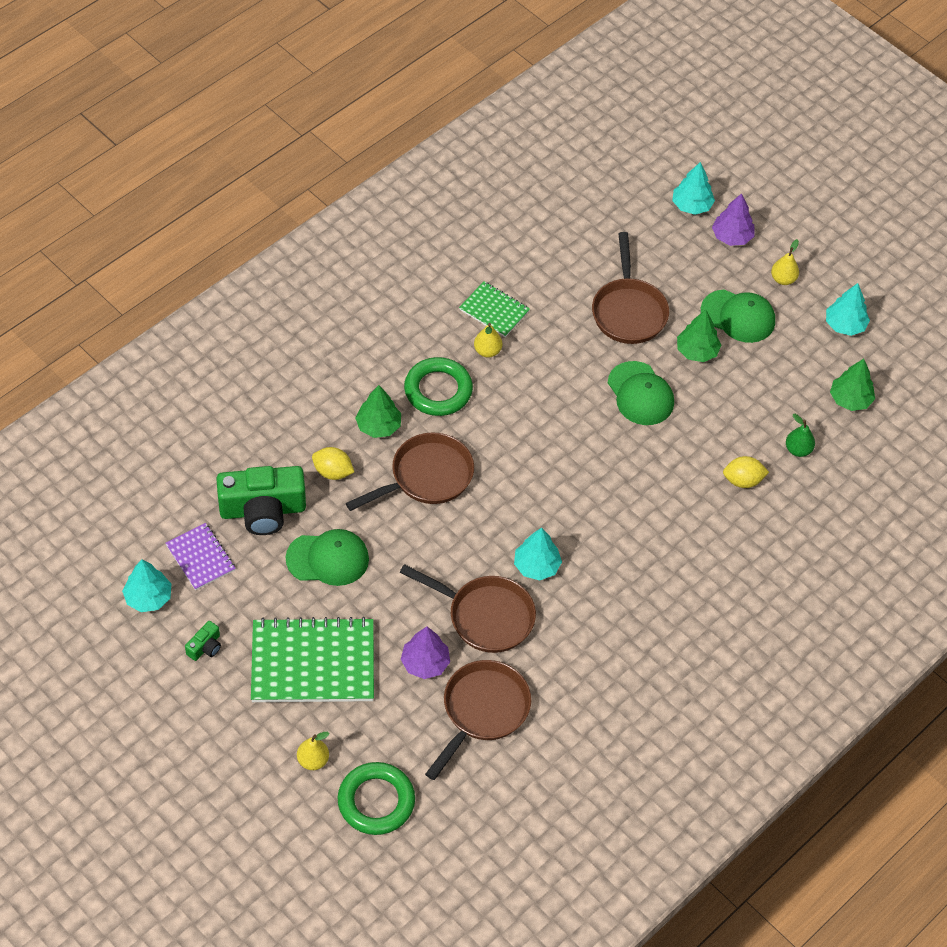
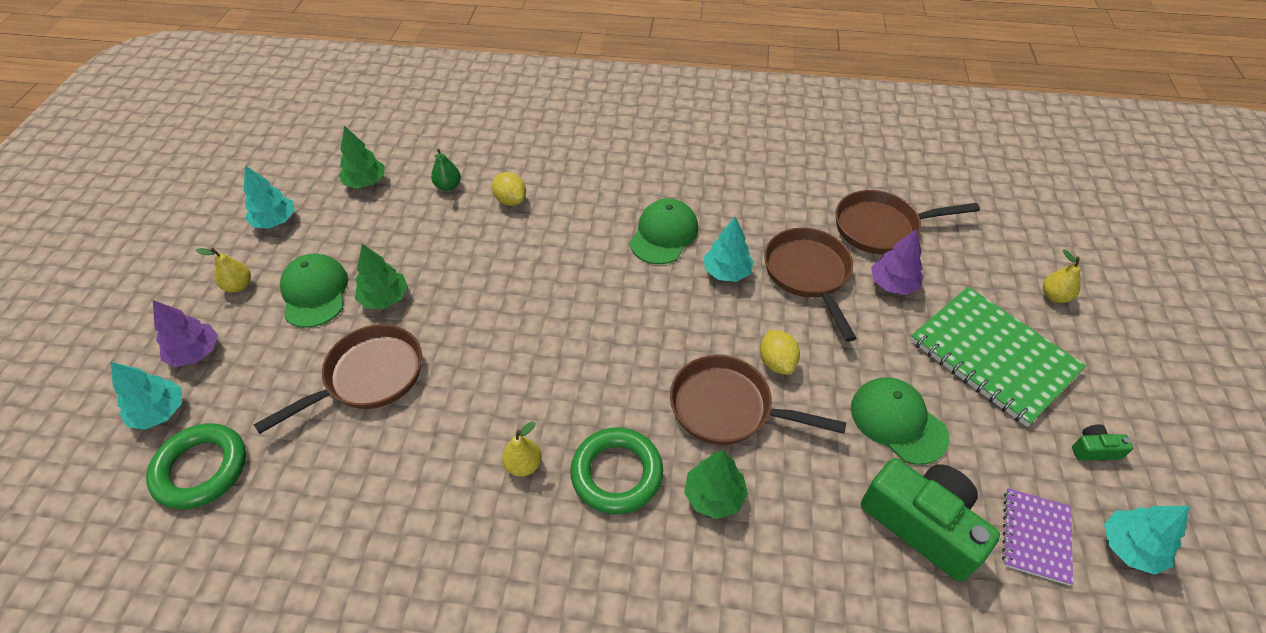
camera: 125 degrees left, 5 degrees down
yellow lemon [312,447,354,480] -> yellow lemon moved to [760,330,800,375]
green ring [337,762,415,835] -> green ring moved to [146,423,246,509]
green notebook [459,281,530,337] -> none
green cap [608,361,674,425] -> green cap moved to [630,198,698,264]

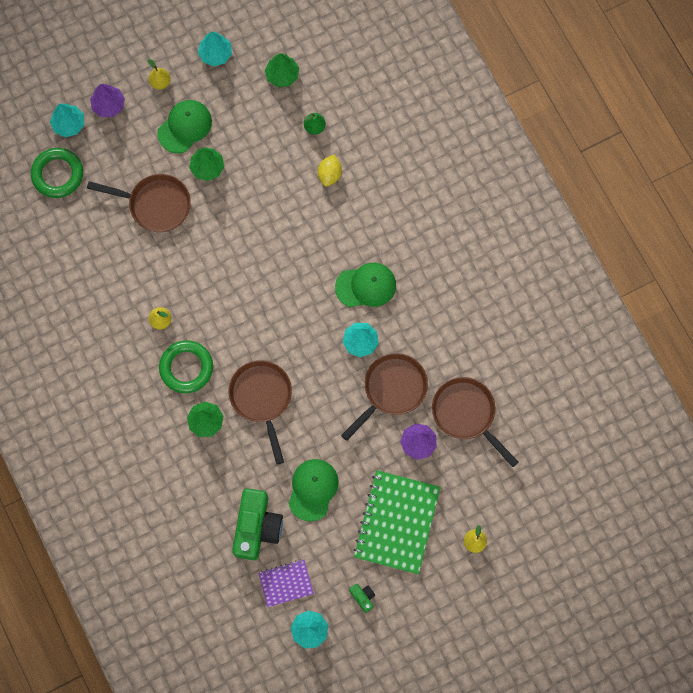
camera: 55 degrees right, 25 degrees up
yellow lemon [760,330,800,375] -> none

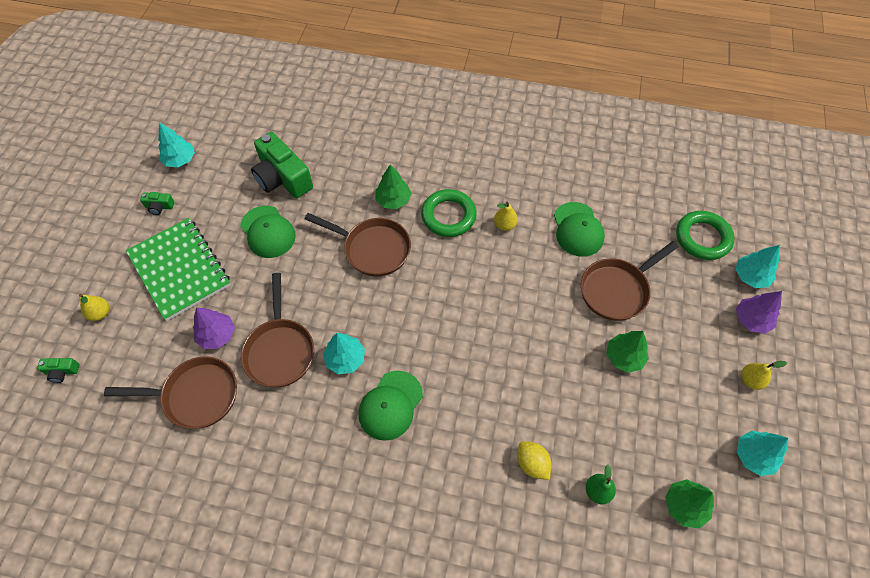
camera: 130 degrees right, 15 degrees down
green cap [157,100,212,153] -> green cap moved to [554,202,605,257]
purple notebook [258,559,314,607] -> none
none -> green camera [37,358,79,383]

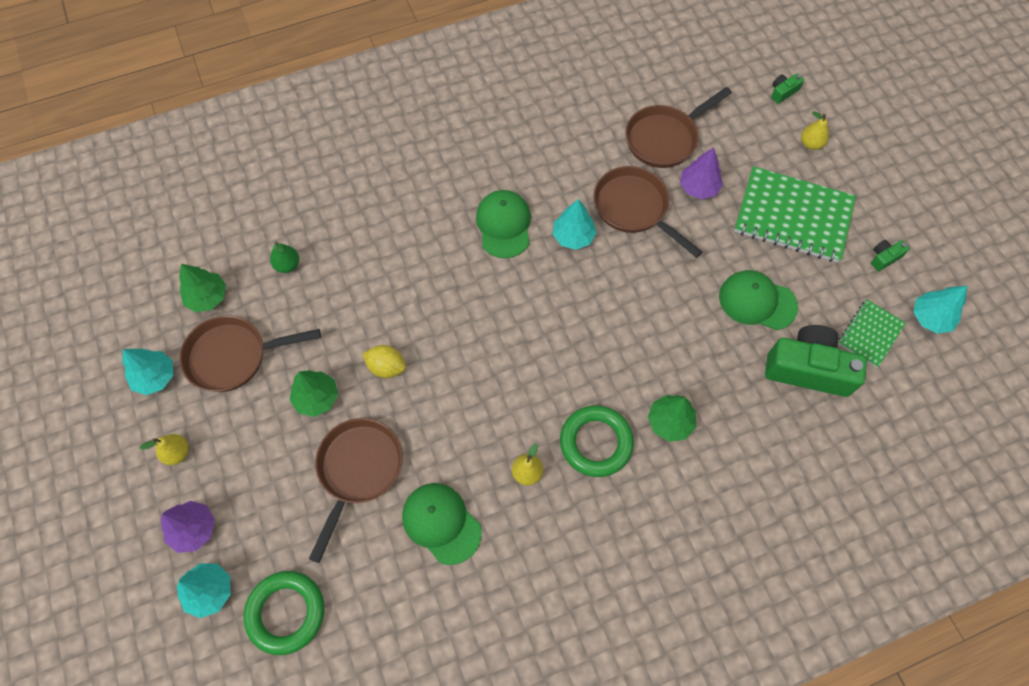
camera: 145 degrees right, 5 degrees up
brown pan [305,213,411,277] -> brown pan moved to [180,315,321,392]
yellow lemon [517,441,552,480] -> yellow lemon moved to [362,345,406,378]
none -> green notebook [838,299,906,368]

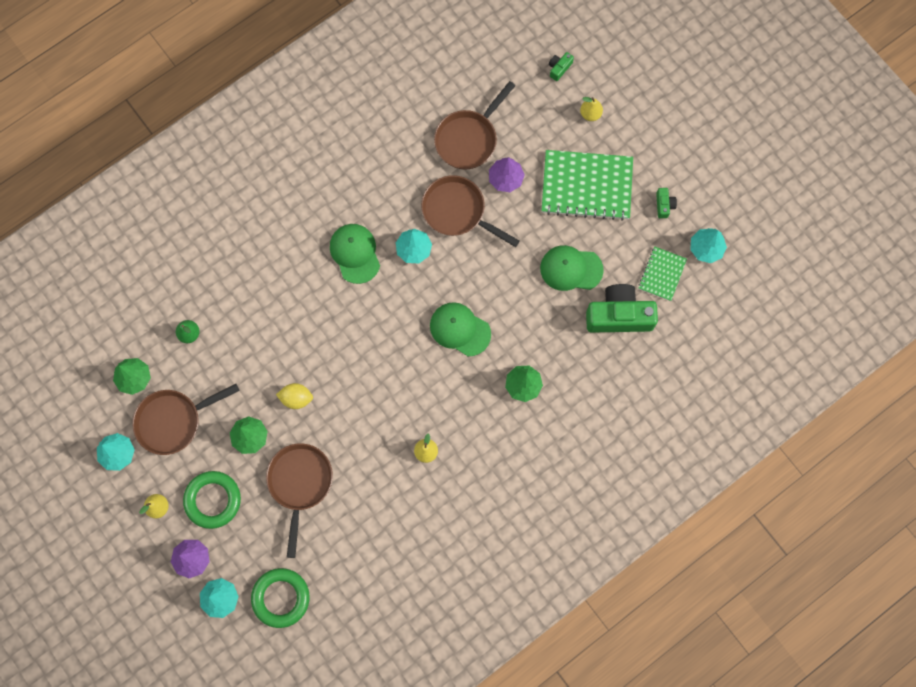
camera: 15 degrees left, 10 degrees up
green cap [402,483,482,565] -> green cap moved to [430,302,491,356]
green ring [560,405,634,477] -> green ring moved to [183,471,241,529]
green camera [871,240,910,271] -> green camera turned 135 degrees clockwise [656,188,677,218]

